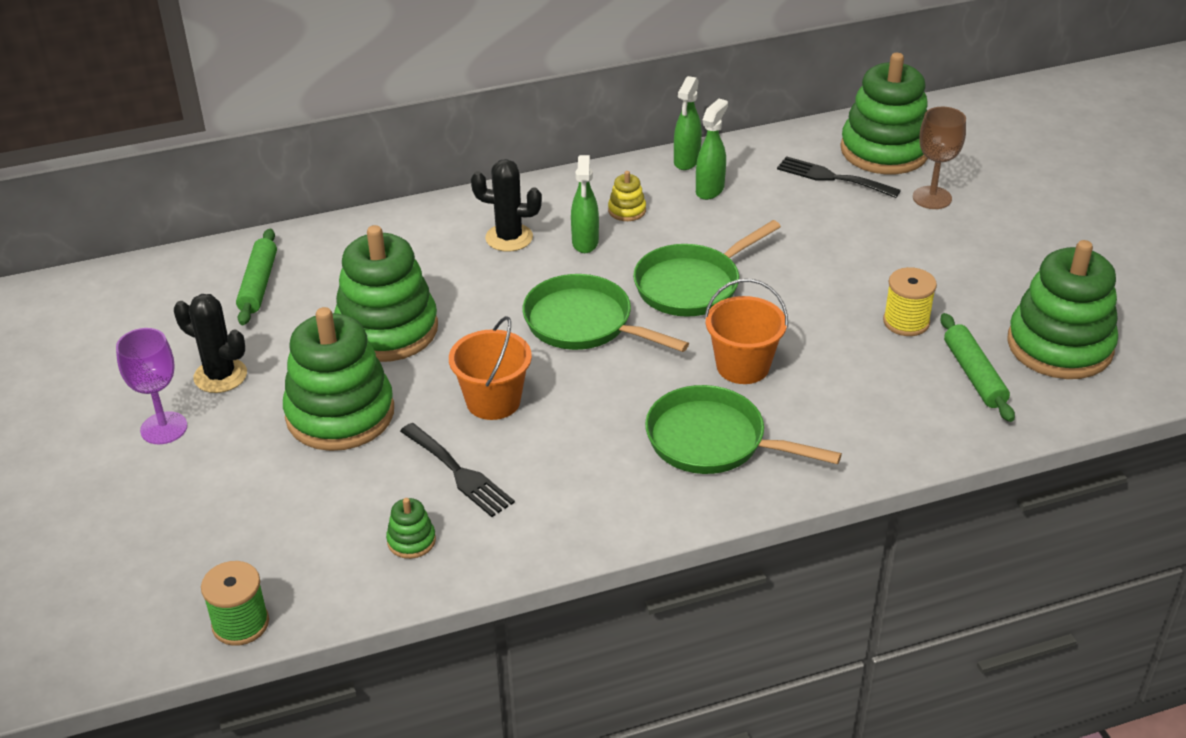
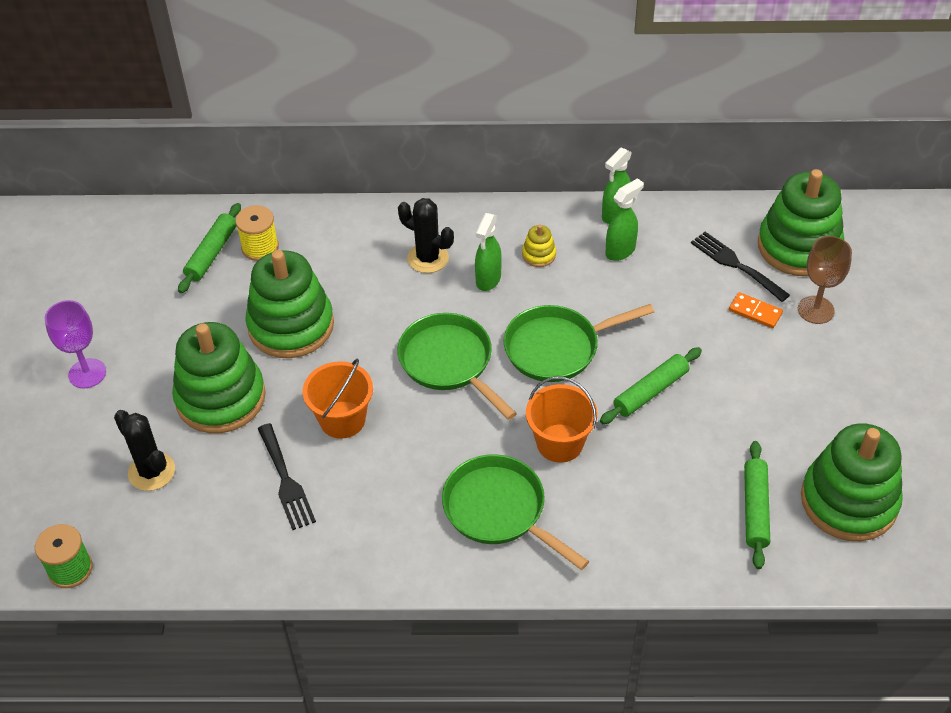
camera: 20 degrees right, 10 degrees up
black cactus [174,294,247,393] -> black cactus moved to [114,410,175,491]
green stacking toy [386,498,436,559] -> none
yellow spool [883,267,937,336] -> yellow spool moved to [236,205,279,261]
none -> green rolling pin [600,347,702,424]
none -> orange domino [729,292,783,328]

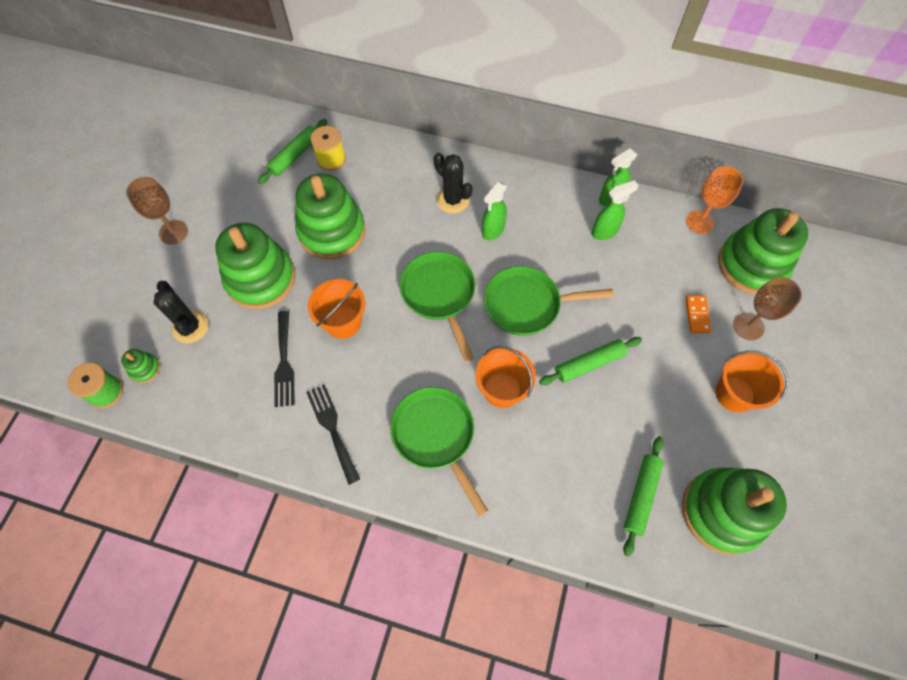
camera: 15 degrees right, 15 degrees up
purple goblet [45,300,106,388] -> brown goblet [126,177,188,245]
yellow stacking toy [522,225,556,267] -> none
black fork [691,232,790,302] -> black fork moved to [306,384,360,485]
orange domino [729,292,783,328] -> orange domino turned 45 degrees clockwise [685,295,712,333]
none -> green stacking toy [121,349,160,383]
none -> orange goblet [686,166,743,234]
none -> orange bucket [716,351,788,412]

